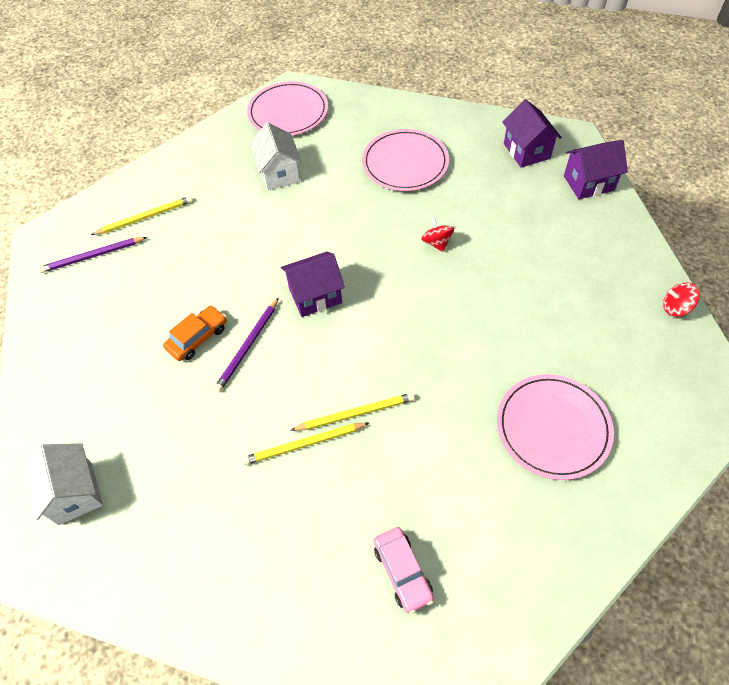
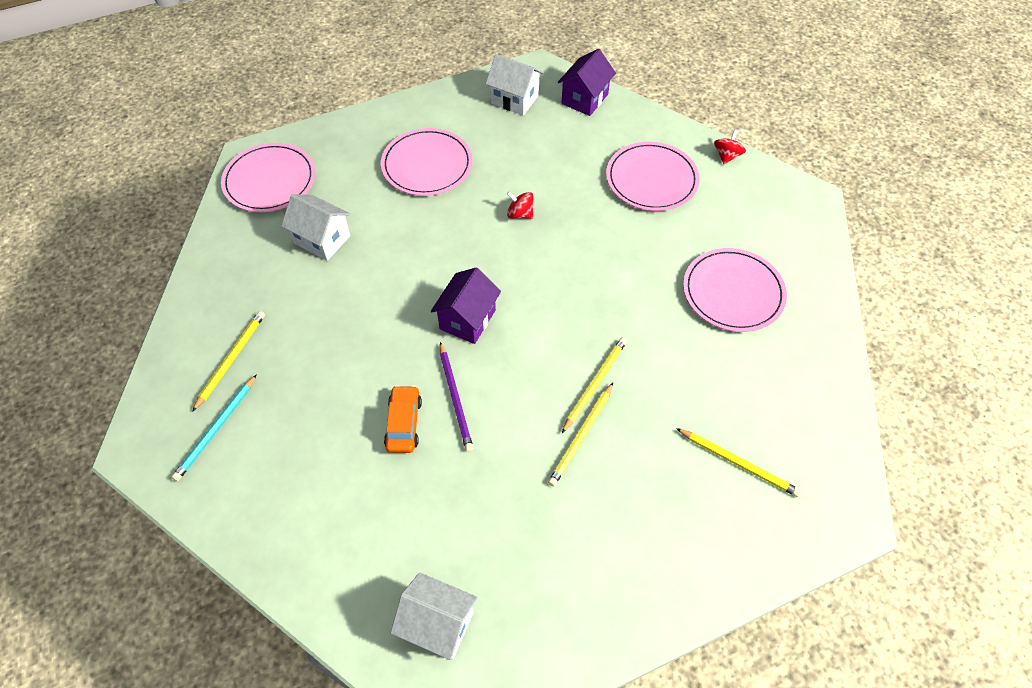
camera: 45 degrees left, 0 degrees up
purple pencil [38,237,147,273] -> turquoise pencil [172,374,257,481]
pink car [373,527,434,614] -> yellow pencil [676,428,801,497]
purple house [503,99,562,168] -> white house [486,54,544,116]
red spinning top [663,282,700,317] -> red spinning top turned 150 degrees clockwise [714,130,746,164]
none -> pink plate [606,142,700,211]

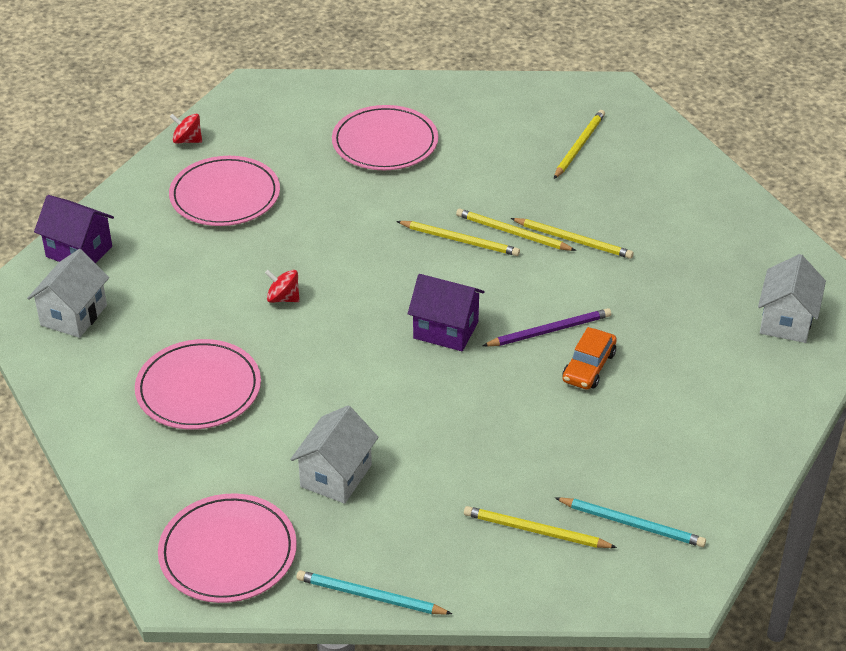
camera: 95 degrees left, 15 degrees down
orange car [384,385,422,453] -> orange car turned 60 degrees counterclockwise [562,327,617,390]
red spinning top [507,191,534,219] -> red spinning top turned 90 degrees clockwise [265,270,300,303]
none -> turquoise pencil [296,570,452,615]
none -> yellow pencil [396,221,520,256]

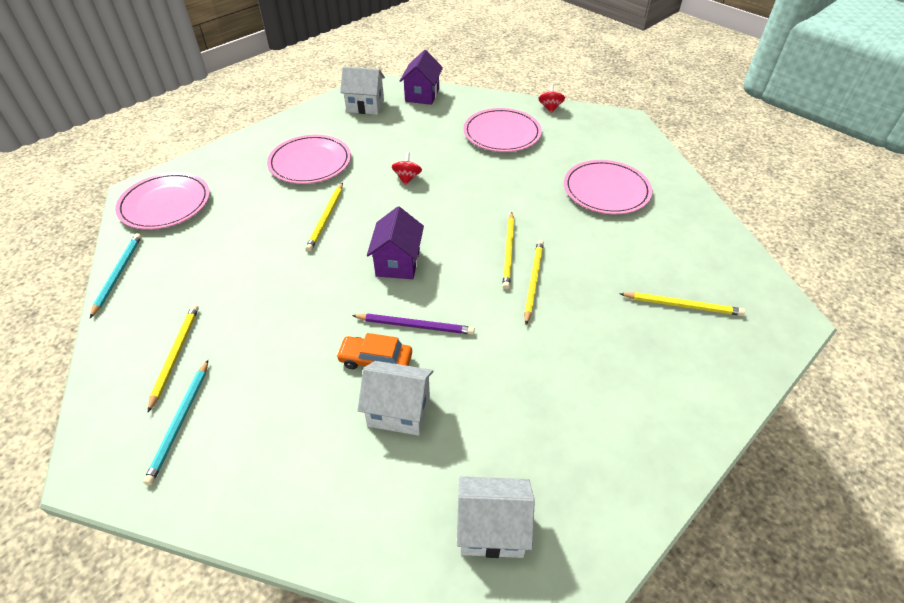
camera: 75 degrees right, 5 degrees up
white house [290,406,378,504] -> white house moved to [358,361,433,436]
purple pencil [483,308,611,346] -> purple pencil turned 45 degrees counterclockwise [352,313,475,335]
yellow pencil [511,218,634,259] -> yellow pencil moved to [305,183,343,252]

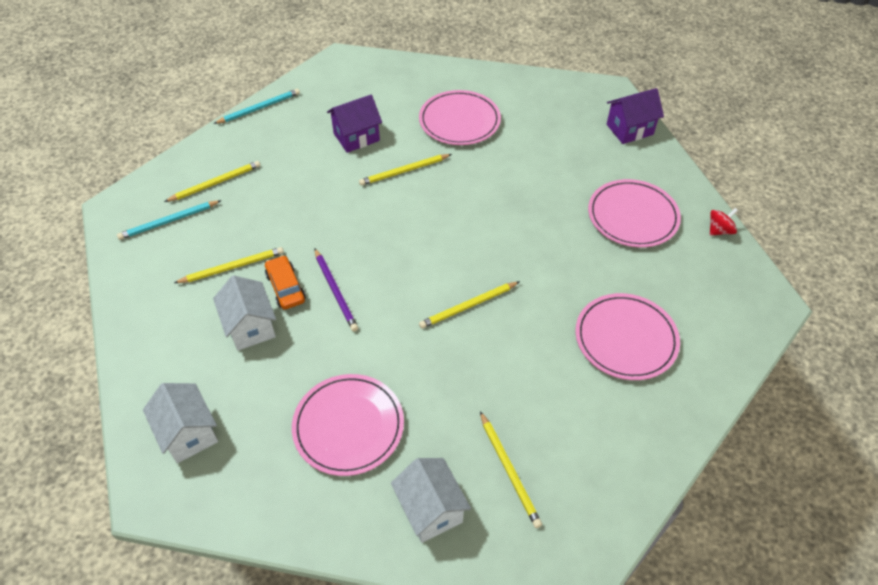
camera: 55 degrees right, 5 degrees up
pink plate [115,172,210,230] -> pink plate moved to [292,374,404,476]
white house [340,67,385,115] -> white house moved to [391,458,471,543]
purple house [367,206,424,279] -> purple house moved to [327,95,382,153]
red spinning top [392,152,422,185] -> none
yellow pencil [524,240,544,325] -> yellow pencil moved to [174,247,284,283]

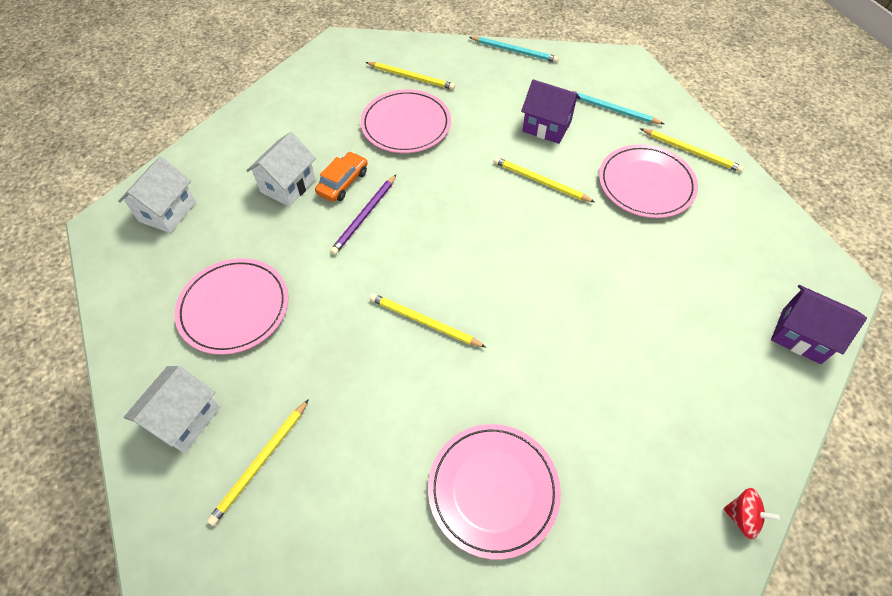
camera: 55 degrees right, 5 degrees up
turquoise pencil [117,200,222,240] -> turquoise pencil moved to [569,90,664,124]
yellow pencil [174,247,284,283] -> yellow pencil moved to [640,128,744,173]
pink plate [588,179,681,248] -> pink plate moved to [360,89,451,153]

